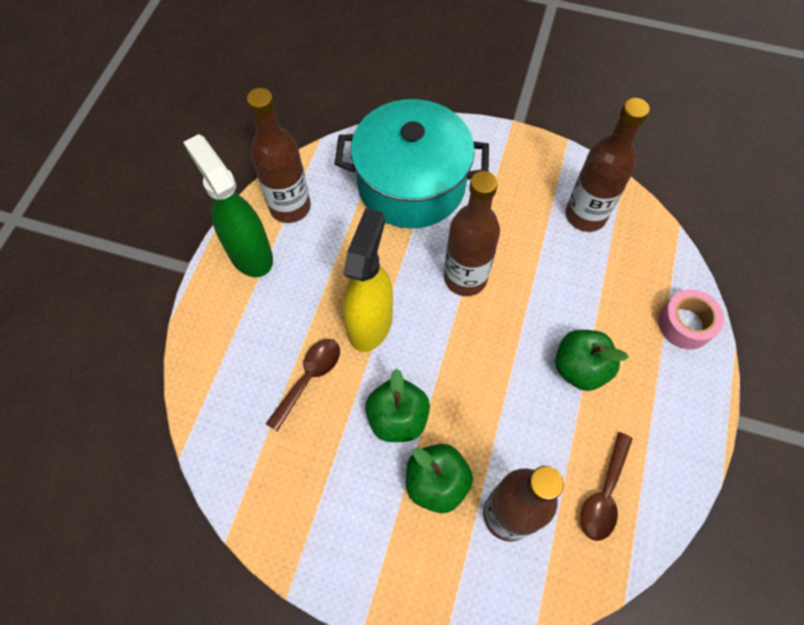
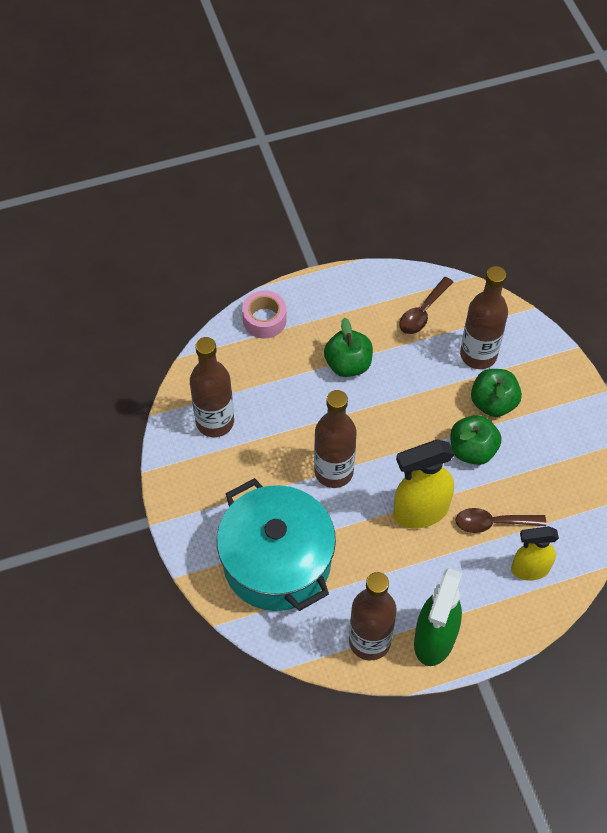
camera: 125 degrees left, 5 degrees down
brown spoon [581,432,633,541] -> brown spoon turned 135 degrees clockwise [399,277,453,334]
none -> yellow spray bottle [511,526,559,581]

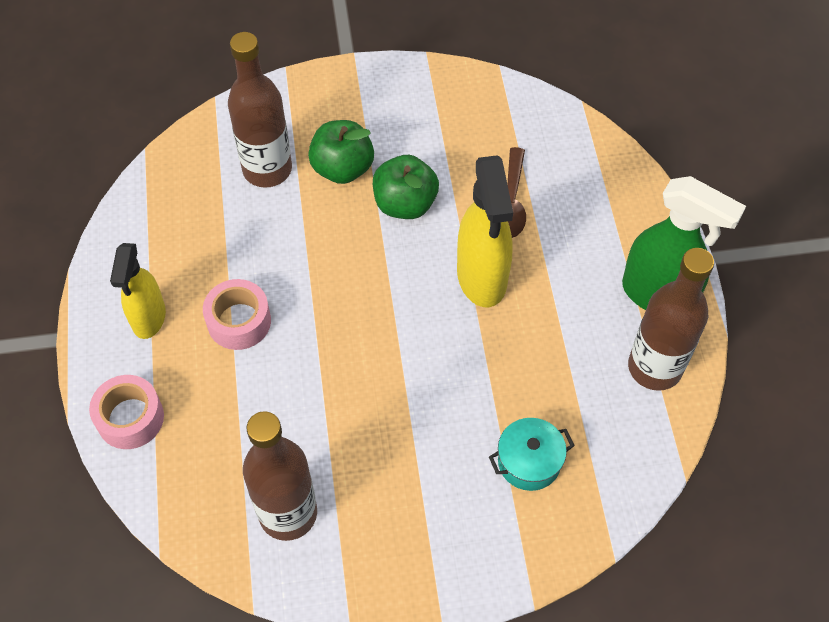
camera: 80 degrees left, 0 degrees up
turquoise pot [217,478,336,611] -> turquoise pot [489,418,575,491], size x0.42
brown bottle [314,390,357,488] -> none
green apple [324,318,373,377] -> pink tape [203,279,271,350]
brown spoon [399,277,453,334] -> none
yellow spray bottle [511,526,559,581] -> yellow spray bottle moved to [110,243,166,339]

